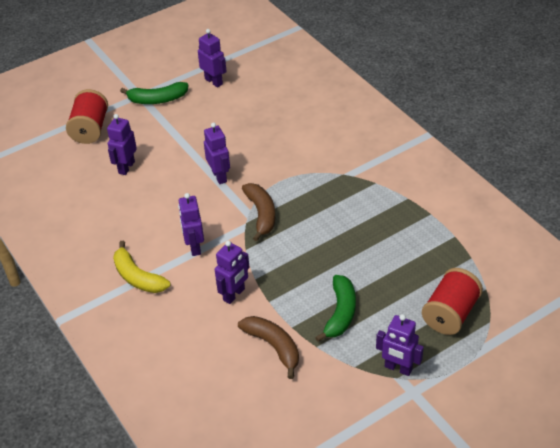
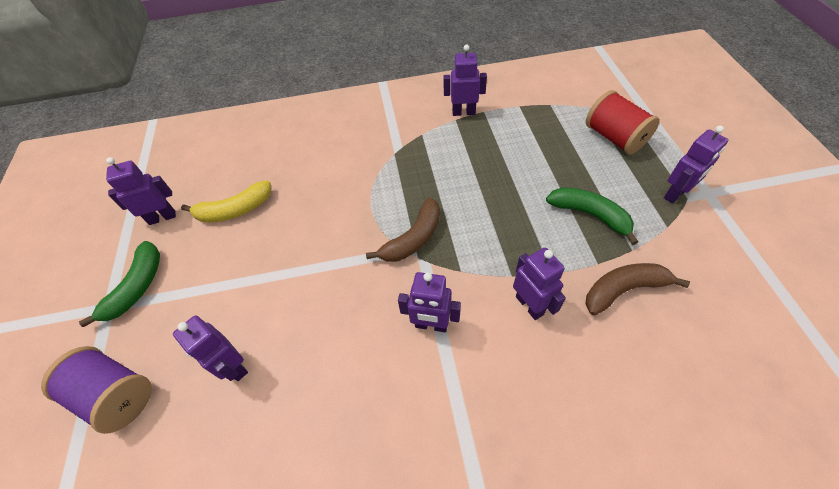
camera: 65 degrees left, 10 degrees up
red spool [66,89,108,144] -> purple spool [41,346,152,434]
yellow banana [113,241,171,293] -> yellow banana moved to [181,180,271,222]
purple robot [204,123,230,184] -> purple robot moved to [444,45,487,116]
brown banana [242,183,275,241] -> brown banana turned 120 degrees clockwise [366,197,440,262]

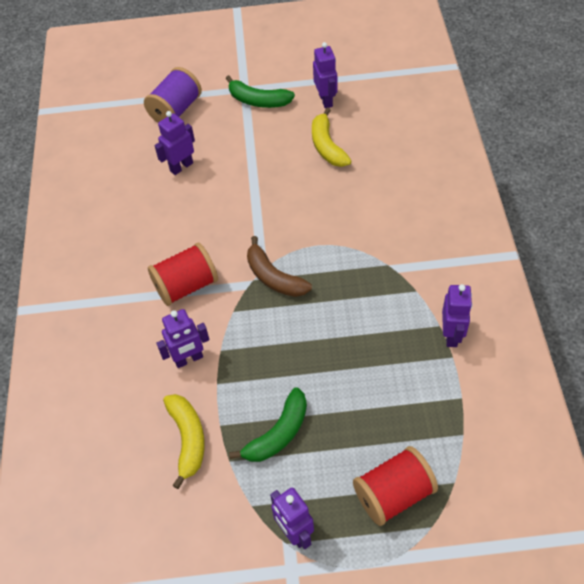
camera: 95 degrees right, 0 degrees up
purple robot [398,272,461,332] -> red spool [148,243,218,306]
brown banana [585,263,690,315] -> yellow banana [163,394,205,489]

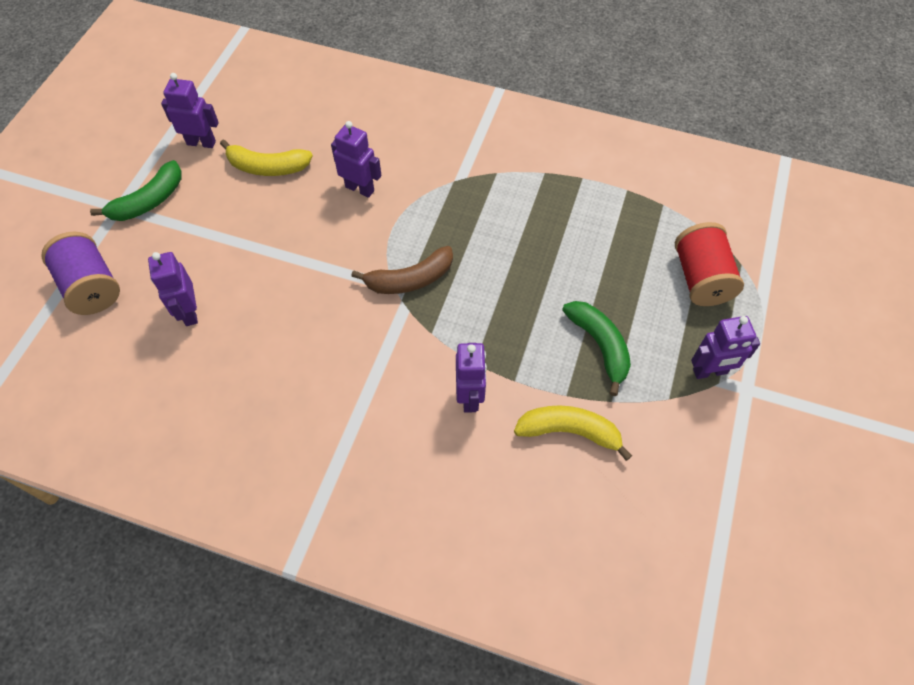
camera: 70 degrees left, 5 degrees up
red spool [148,243,218,306] -> none
purple robot [442,284,472,347] -> purple robot moved to [331,121,382,198]

